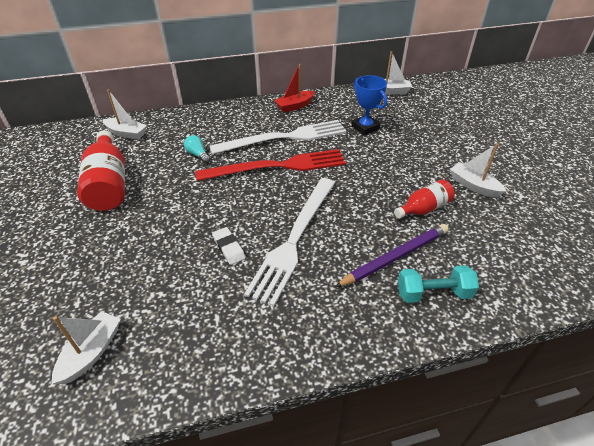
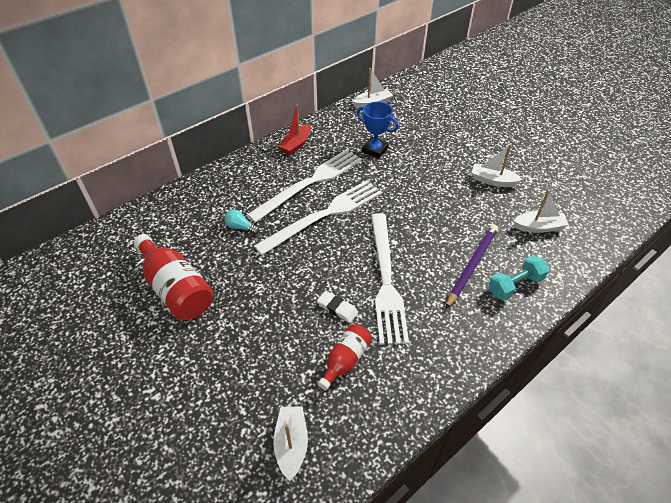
camera: 25 degrees left, 5 degrees up
white boat [102,89,147,140] -> white boat moved to [513,190,569,233]
red fork [195,149,346,181] -> white fork [254,180,382,255]
red bottle [394,179,455,219] -> red bottle moved to [318,324,372,390]

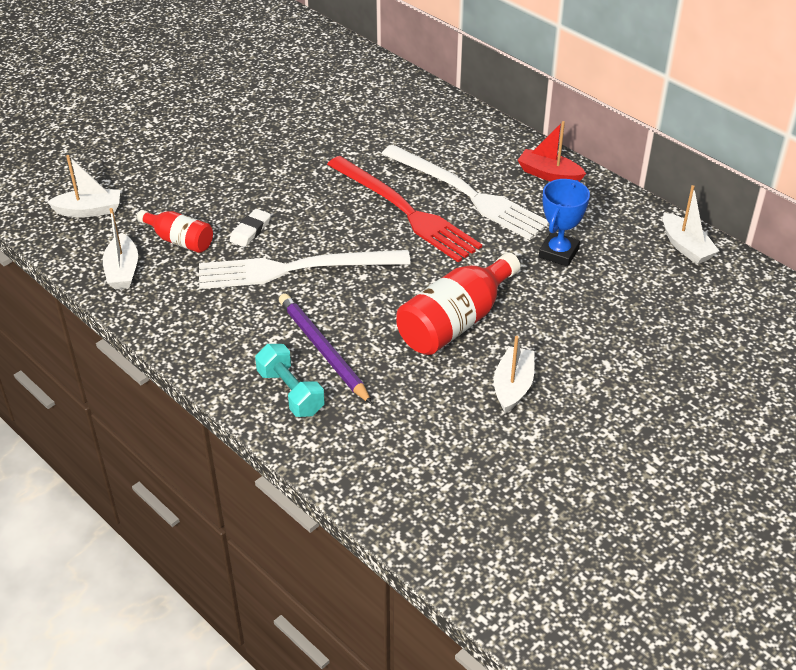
camera: 85 degrees right, 5 degrees down
red bottle [134,234,213,320] -> red bottle moved to [396,252,521,355]
turquoise light bulb [225,210,259,234] -> none
white fork [254,180,382,255] -> red fork [327,156,482,262]
purple pencil [446,224,498,309] -> purple pencil turned 150 degrees counterclockwise [279,293,372,404]
white boat [513,190,569,233] -> white boat moved to [103,208,138,289]

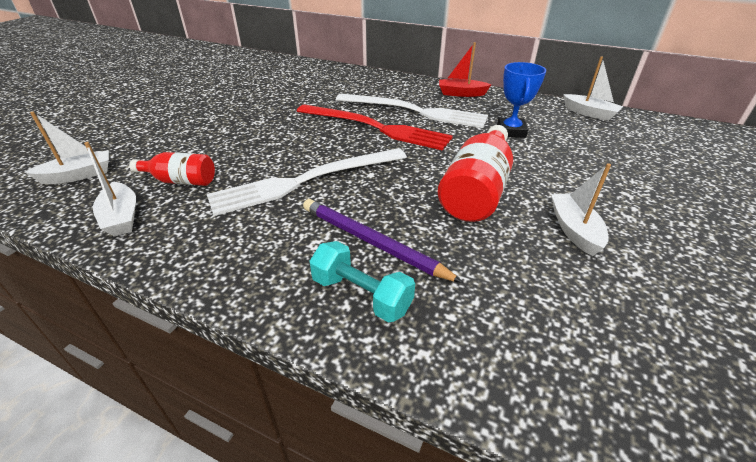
camera: 20 degrees left, 5 degrees down
white eraser [229,209,271,247] -> none

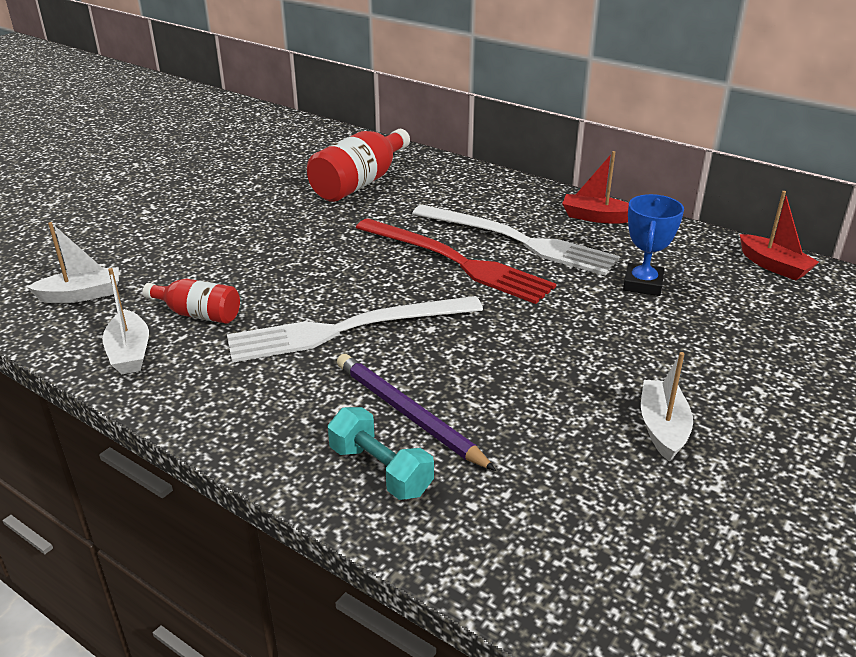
camera: 10 degrees right, 5 degrees down
red bottle [438,125,513,222] -> red bottle moved to [307,129,410,202]
white boat [563,56,624,121] -> red boat [739,191,819,281]

